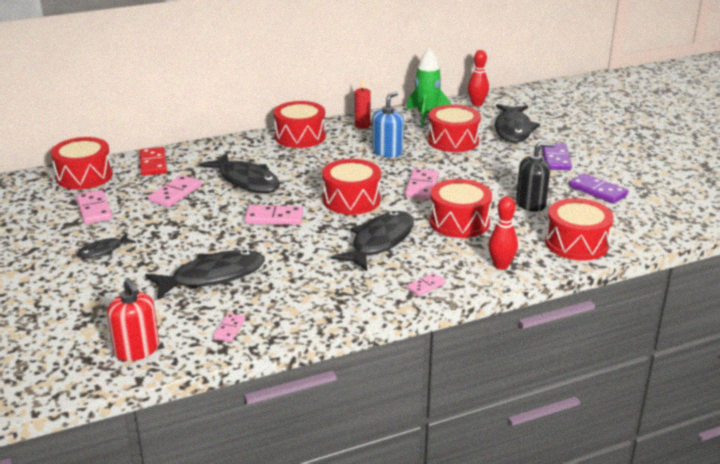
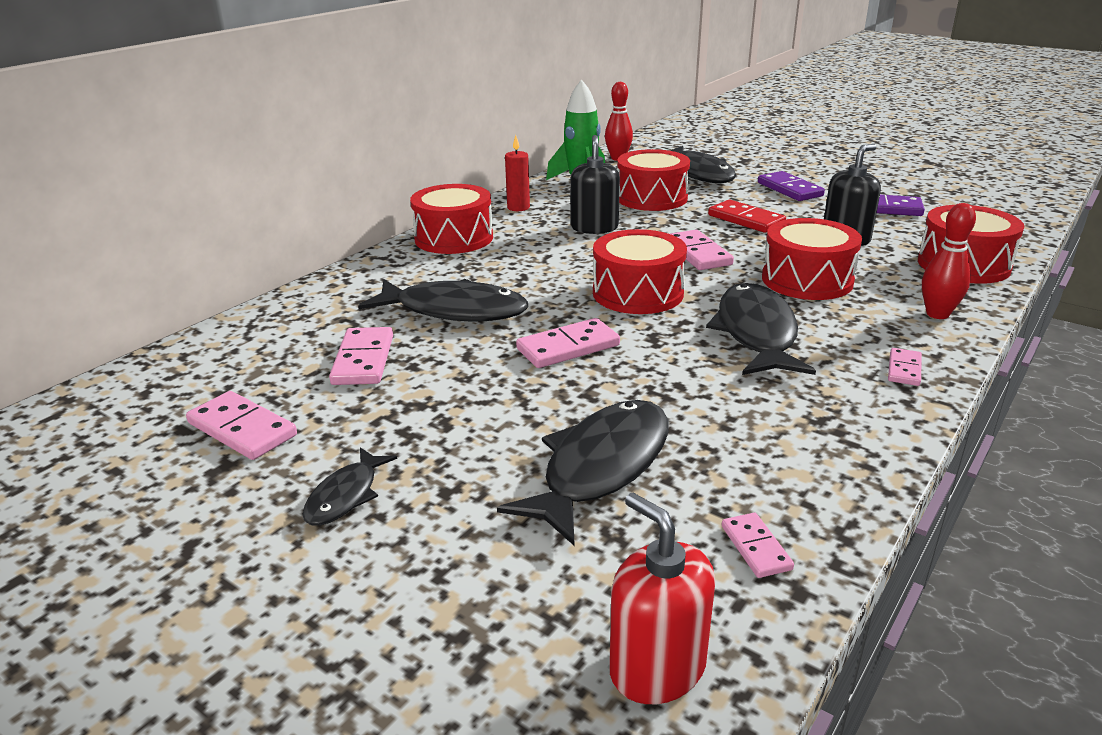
camera: 30 degrees left, 0 degrees up
red drum [51,137,113,190] -> none
red soap dispenser [107,278,159,361] -> red soap dispenser turned 150 degrees counterclockwise [609,493,715,704]
red domino [140,147,167,176] -> red domino moved to [708,200,786,233]
blue soap dispenser [372,92,404,157] -> black soap dispenser [570,135,620,234]

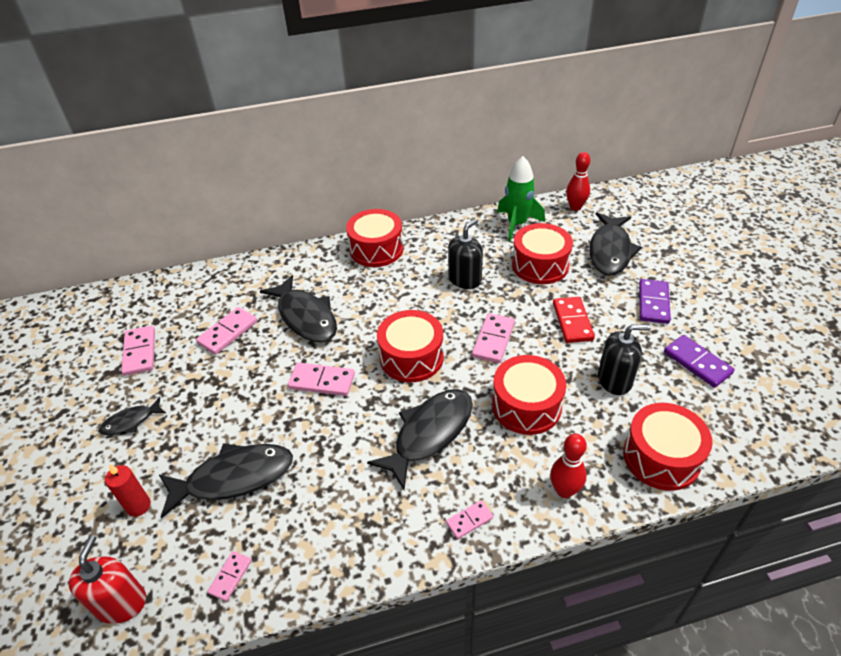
camera: 40 degrees right, 15 degrees up
red candle [505,135,530,211] -> red candle moved to [105,464,151,517]

